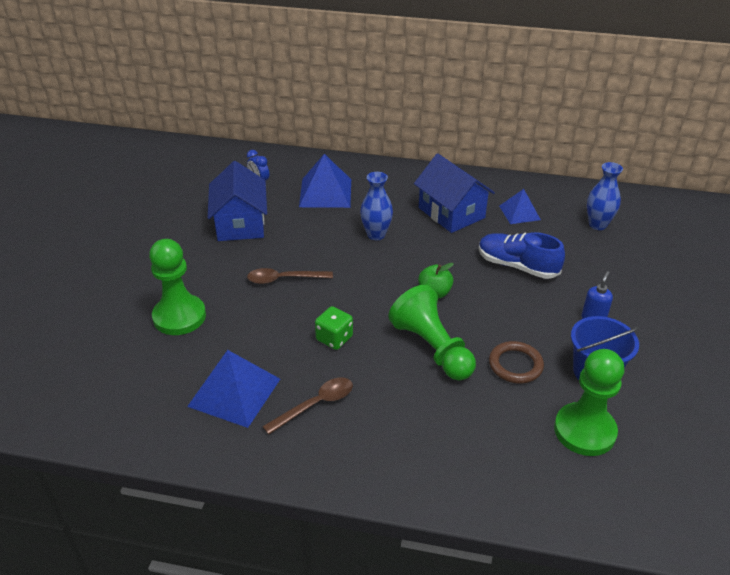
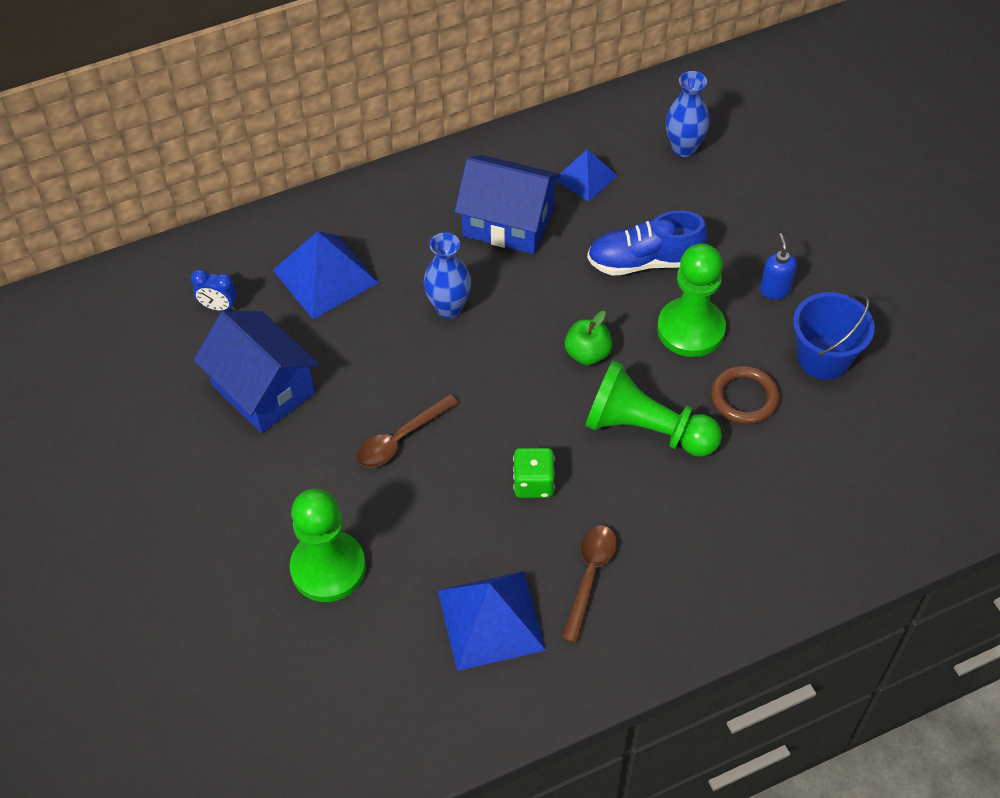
camera: 35 degrees left, 15 degrees up
green pawn [554,349,624,456] -> green pawn moved to [657,243,726,357]

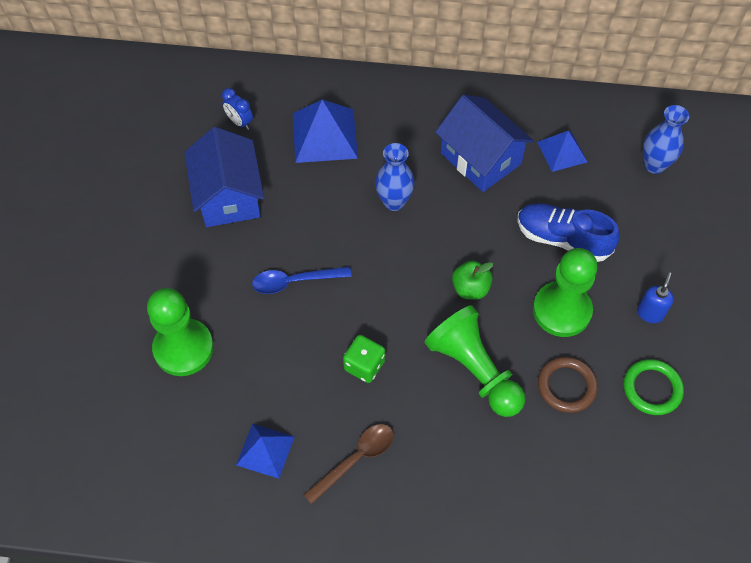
camera: 30 degrees right, 5 degrees up
brown spoon [356,394,458,468] -> blue spoon [252,266,352,294]
blue pyramid [438,571,546,671] -> blue pyramid [236,424,295,479], size x0.62
blue bucket [793,292,875,380] -> green ring [624,359,684,415]

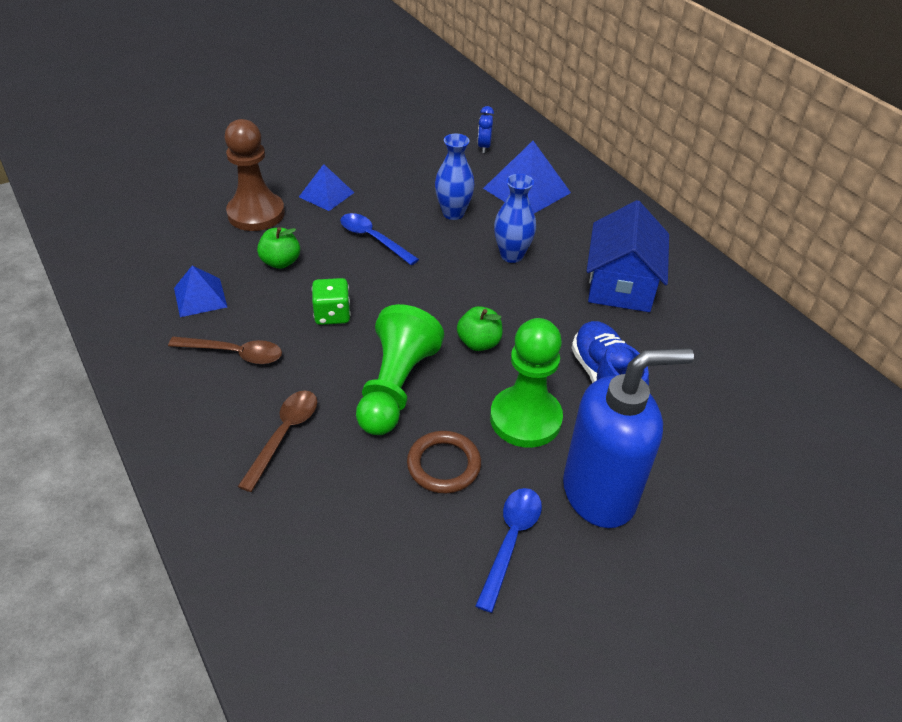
camera: 50 degrees right, 15 degrees down
green pawn [147,288,214,376] -> brown pawn [225,119,285,231]
blue house [184,127,264,227] -> none
blue pyramid [537,131,587,172] -> blue pyramid moved to [299,164,354,211]
green ring [624,359,684,415] -> blue spoon [476,488,542,613]
blue soap dispenser [637,272,674,323] -> blue soap dispenser [563,348,694,528], size x2.44
blue vase [643,105,689,174] -> blue vase moved to [435,134,475,220]
none -> brown spoon [238,390,317,492]
none -> green apple [257,227,300,269]

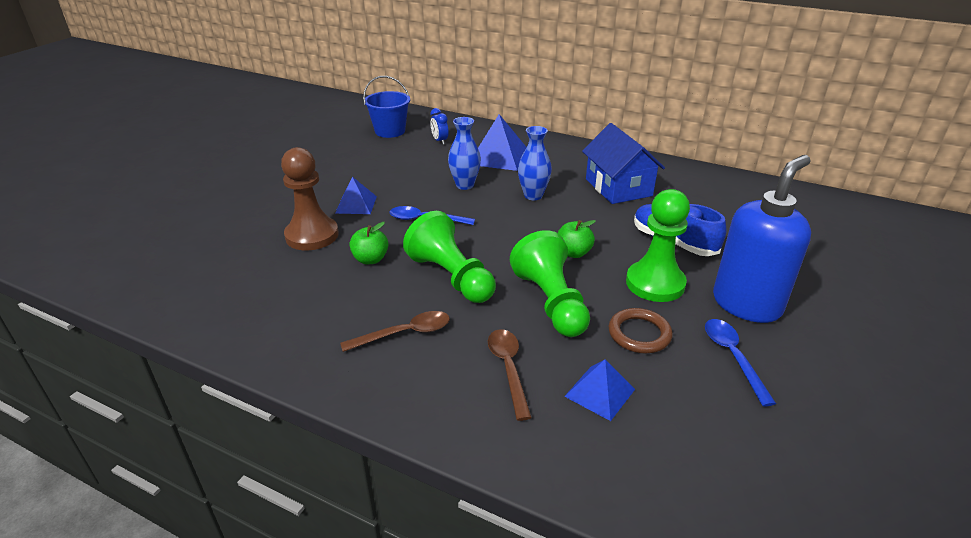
camera: 30 degrees left, 10 degrees down
blue pyramid [174,265,227,317] -> blue pyramid moved to [564,359,635,421]
green dice [312,278,351,325] -> green pawn [403,211,496,303]
none -> blue bucket [363,76,410,138]

